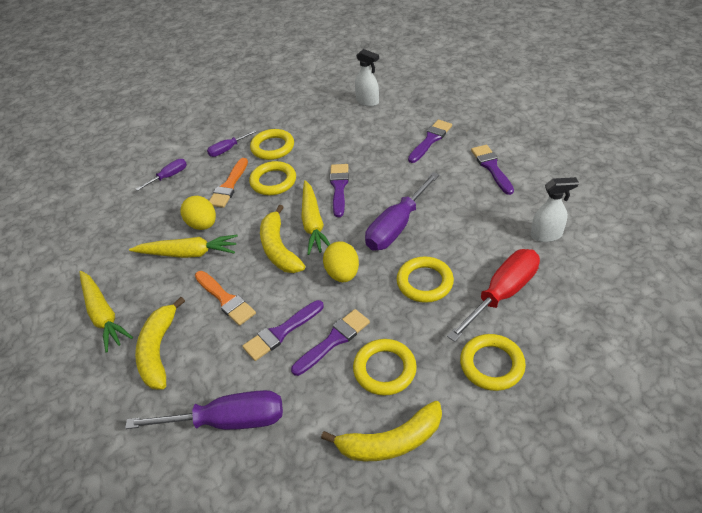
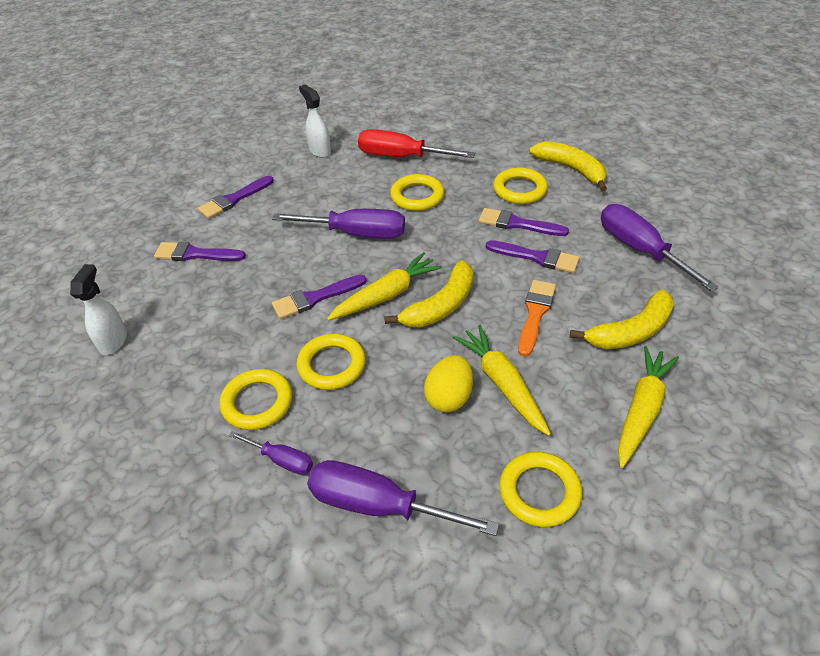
camera: 120 degrees left, 0 degrees up
purple screwdriver [136,159,187,191] -> purple screwdriver [307,460,499,536], size x1.89
orange brush [209,158,248,208] -> none
yellow egg [323,241,359,282] -> none
yellow ring [460,334,526,391] -> yellow ring moved to [499,452,582,527]

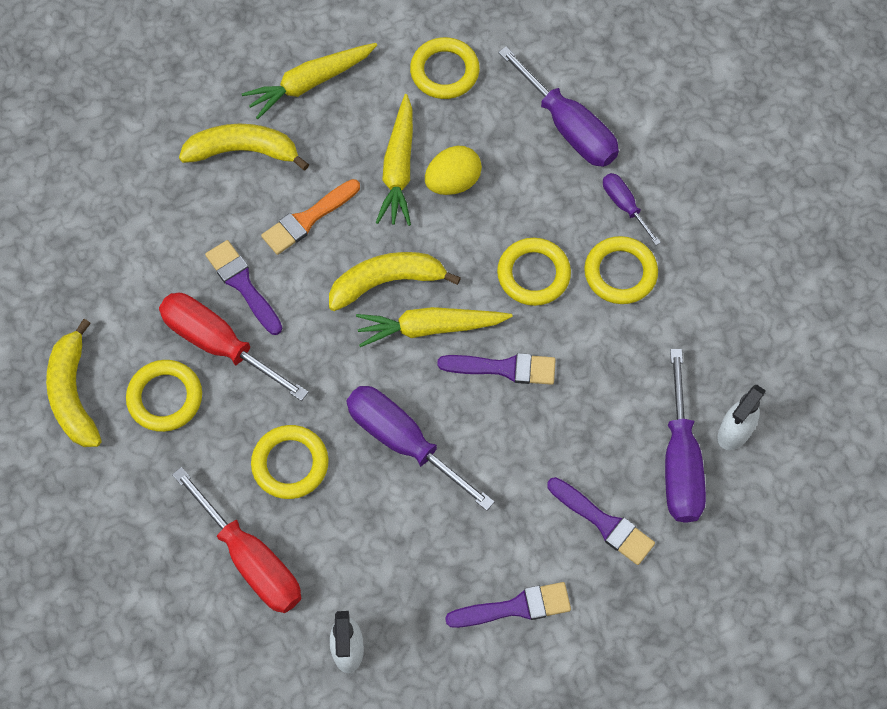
camera: 150 degrees left, 20 degrees up
purple brush [479,208,569,236] -> red screwdriver [159,293,309,401]
purple screwdriver [601,204,719,292] -> purple screwdriver moved to [665,349,706,523]

